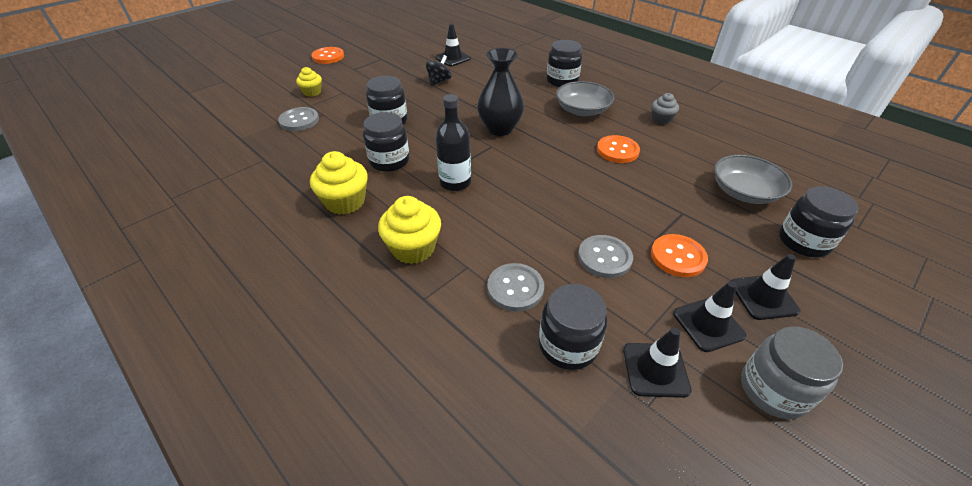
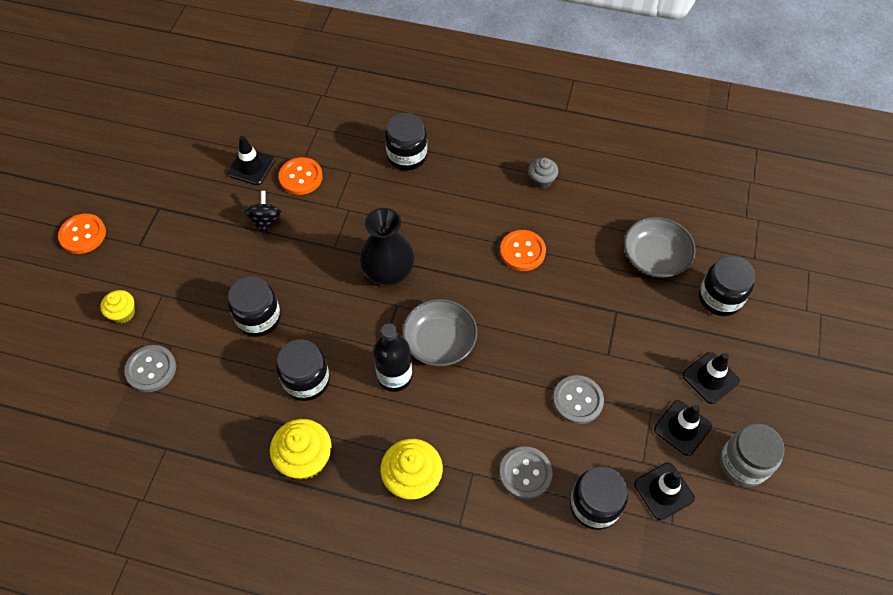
camera: 30 degrees left, 15 degrees up
grey bowl [556,81,614,116] -> grey bowl moved to [402,299,478,366]
orange button [651,234,708,277] -> orange button moved to [279,157,323,195]

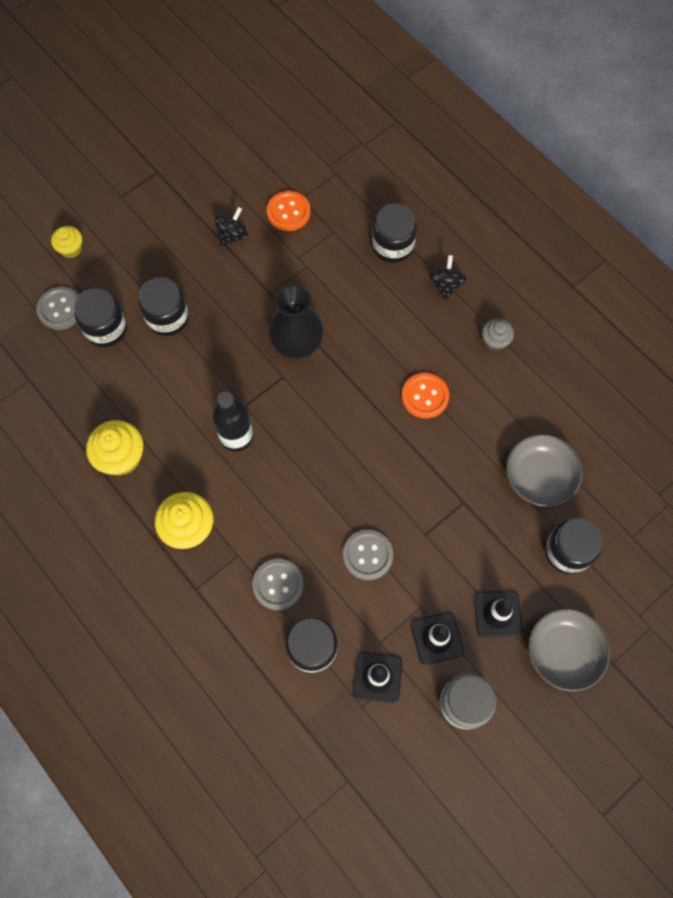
camera: 35 degrees right, 10 degrees up
orange button [58,214,106,254] -> none
black traffic cone [227,136,275,185] -> none
black jar [276,339,330,401] -> black jar moved to [74,288,127,347]
grey bowl [402,299,478,366] -> grey bowl moved to [528,609,610,692]
none -> black spinning top [429,255,467,300]

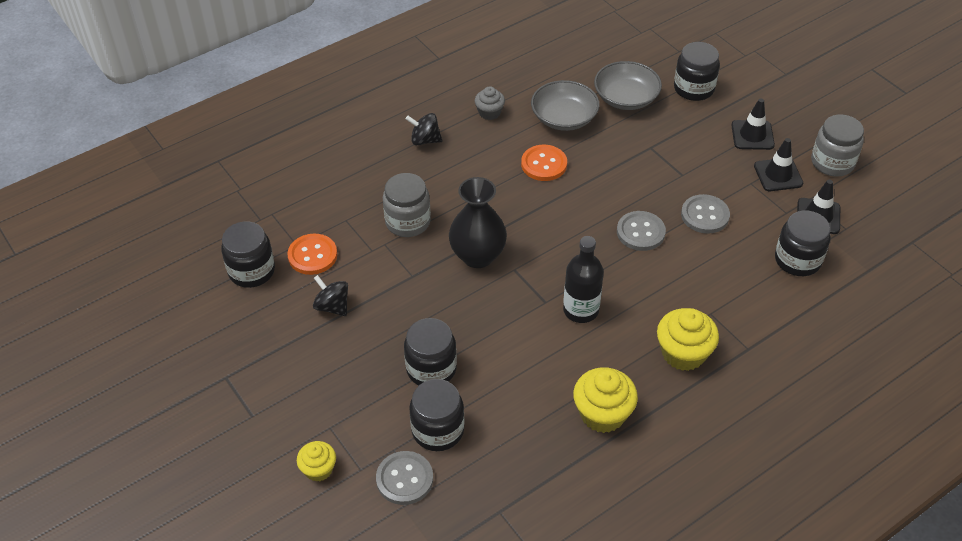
camera: 85 degrees left, 20 degrees down
grey button [252,559,304,610] -> grey button moved to [617,211,666,251]
black jar [372,203,417,263] -> black jar moved to [221,221,275,288]
grey bowl [528,609,610,692] -> grey bowl moved to [531,80,600,131]
none -> grey jar [383,173,431,237]

